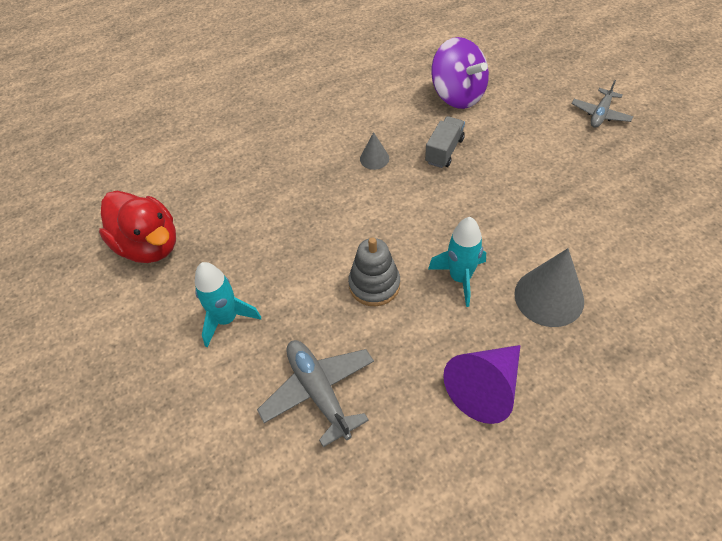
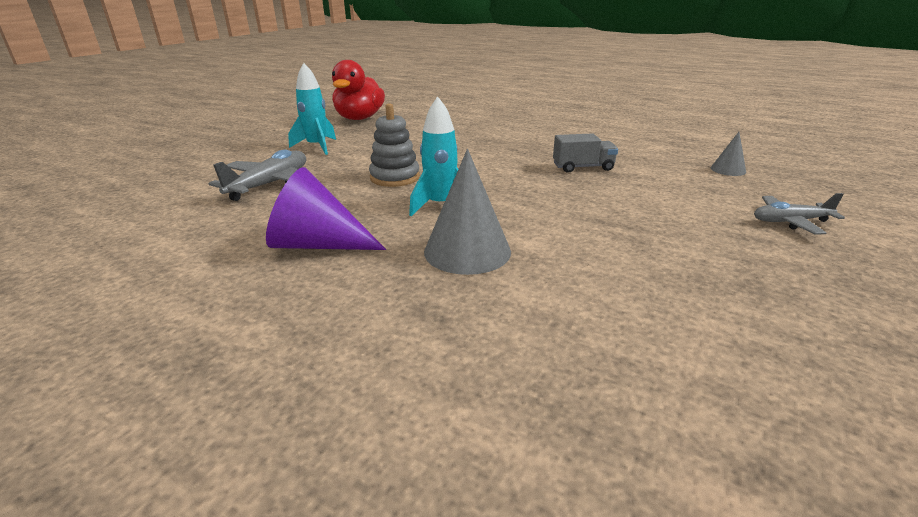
camera: 55 degrees right, 25 degrees down
grey cone [360,132,389,170] -> grey cone moved to [711,132,746,176]
purple spinning top [431,37,489,109] -> none

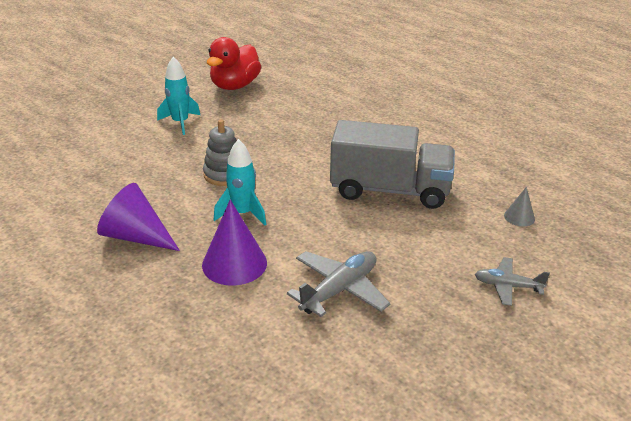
camera: 15 degrees right, 5 degrees up
grey plane [209,150,317,201] -> grey plane moved to [287,251,391,317]
grey cone [424,149,511,275] -> purple cone [202,199,267,285]
grey truck [553,133,618,173] -> grey truck [330,120,455,209], size x2.21

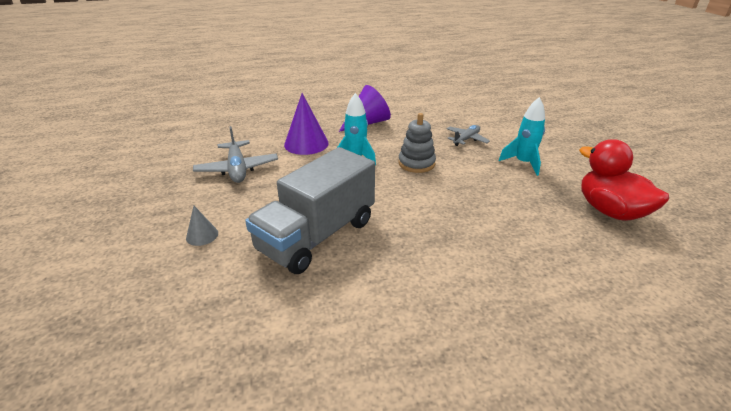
camera: 120 degrees right, 0 degrees up
grey plane [475,257,550,306] -> grey plane moved to [447,125,490,146]
grey cone [504,187,535,226] -> grey cone moved to [186,206,218,246]

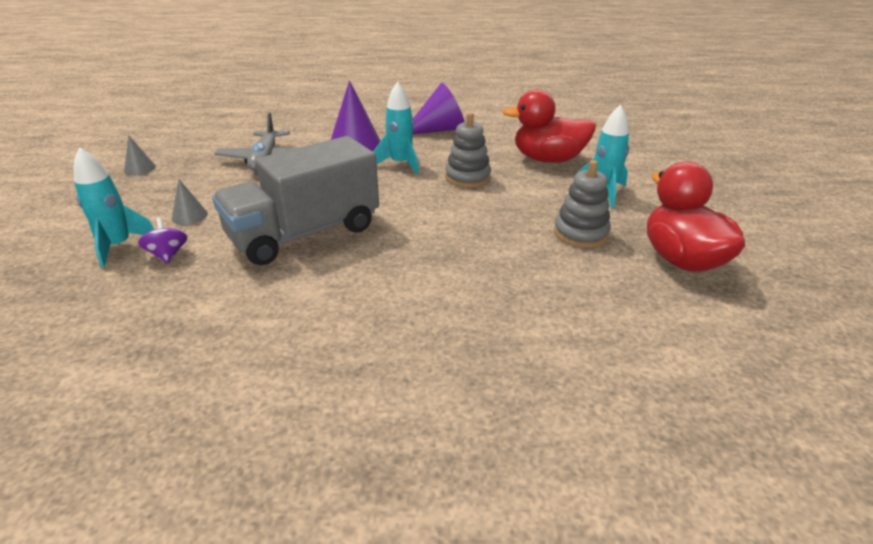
camera: 15 degrees right, 0 degrees up
grey plane [447,125,490,146] -> red duck [502,89,596,163]
none -> turquoise rocket [74,147,154,268]
none -> grey cone [124,135,156,175]
none -> purple spinning top [138,218,187,264]
none -> grey stacking toy [554,160,611,248]

